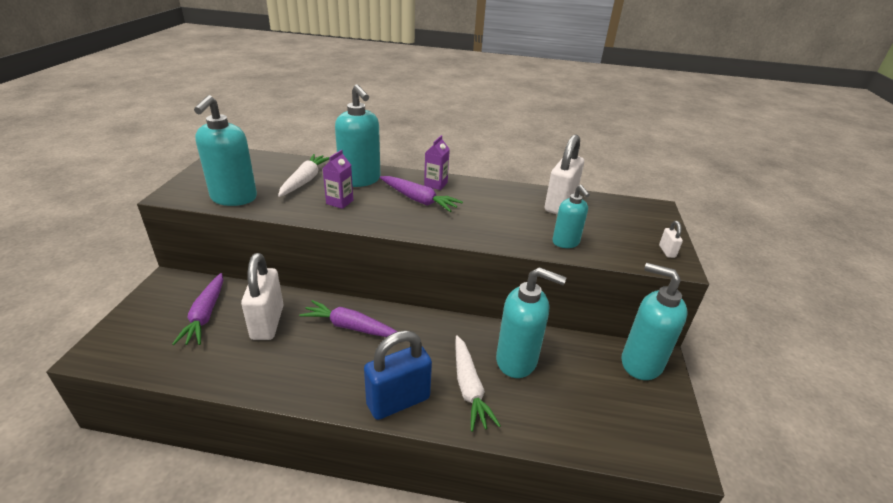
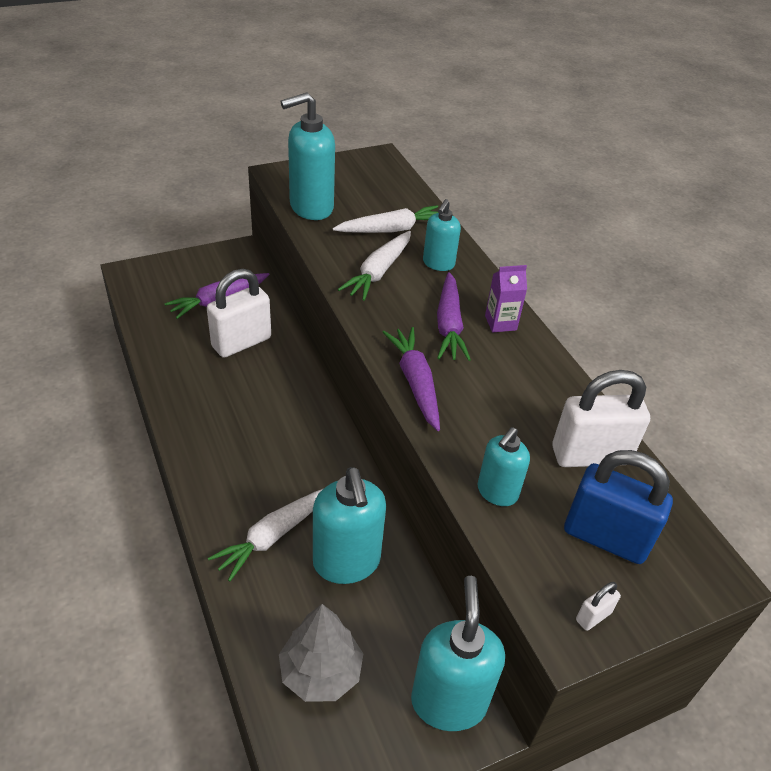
camera: 55 degrees right, 10 degrees up
purple carrot [299,300,398,337] -> purple carrot moved to [383,327,440,431]
purple carton [323,150,353,209] -> white carrot [338,231,411,301]
turquoise soap dispenser [335,84,380,187] -> turquoise soap dispenser [423,199,461,271], size x0.59
blue padlock [364,330,432,420] -> blue padlock moved to [564,450,673,564]
none -> grey tree [279,604,363,702]

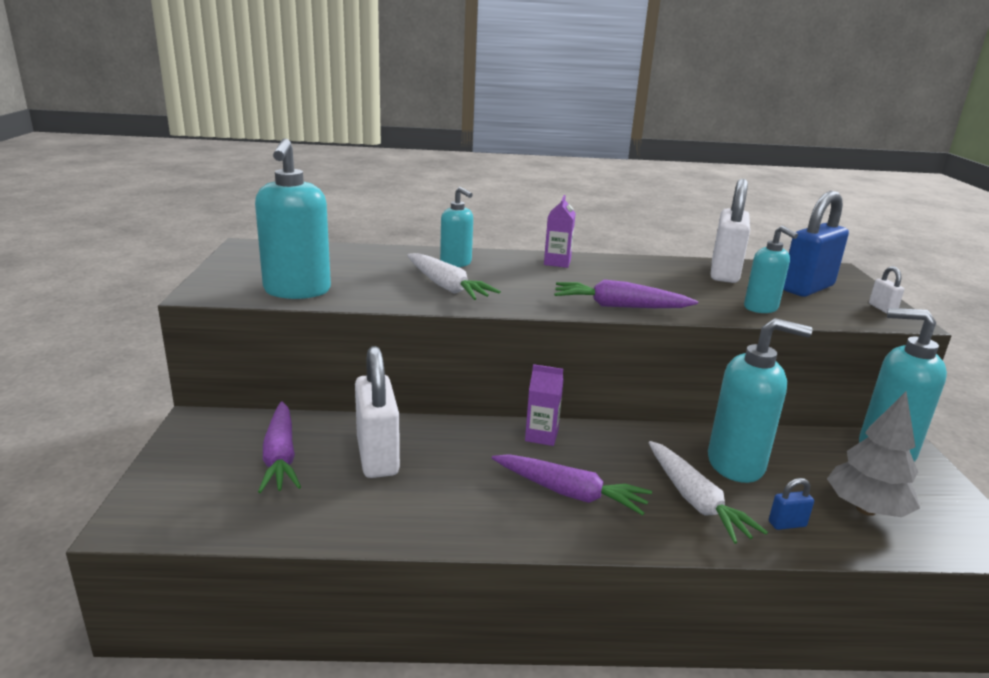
camera: 65 degrees left, 20 degrees down
white carrot [333,205,438,233] -> none
purple carrot [437,272,471,361] -> purple carrot moved to [492,454,652,515]
none -> purple carton [525,364,564,446]
none -> blue padlock [769,478,814,530]

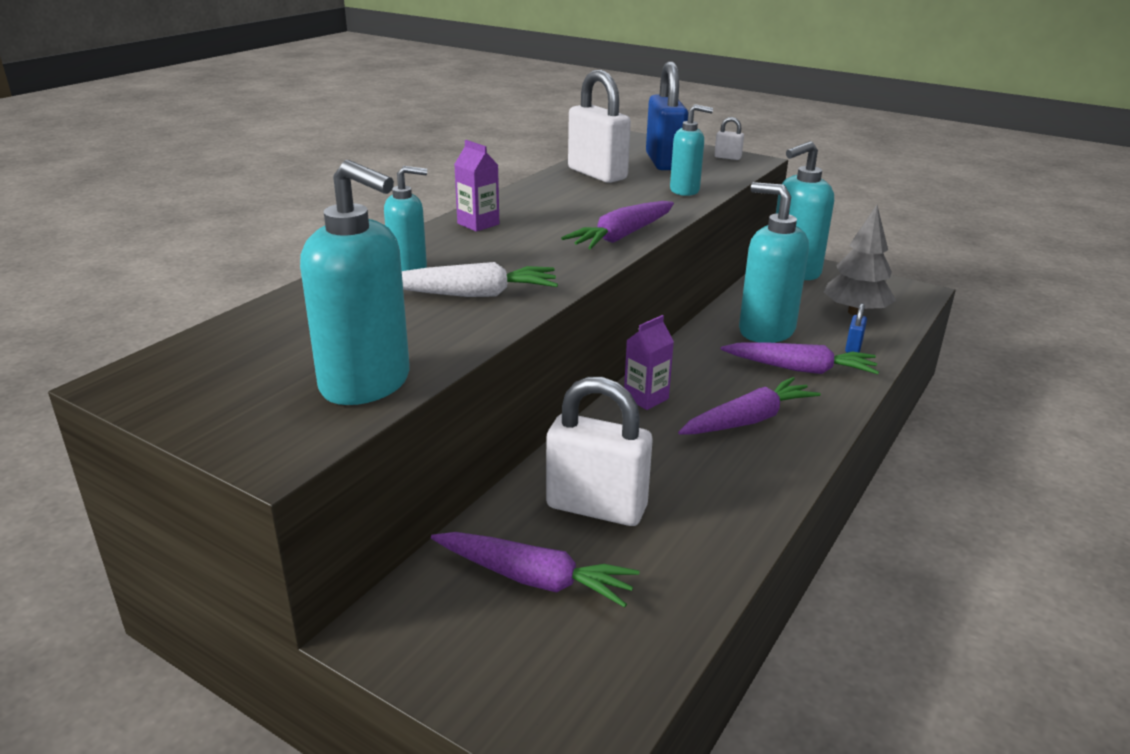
camera: 55 degrees left, 5 degrees up
white carrot [648,441,768,544] -> purple carrot [721,342,879,374]
turquoise soap dispenser [708,318,813,483] -> turquoise soap dispenser turned 90 degrees counterclockwise [739,182,809,343]

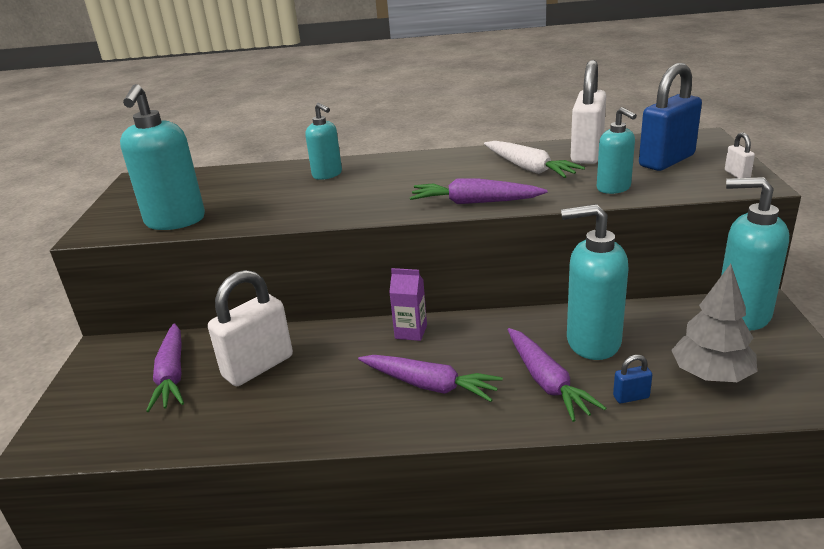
camera: 60 degrees right, 0 degrees up
white carrot [402,262,558,297] -> white carrot moved to [484,141,585,178]
purple carton [454,140,499,232] -> none
white padlock [546,377,653,526] -> white padlock turned 60 degrees clockwise [208,270,293,386]
turquoise soap dispenser [739,182,809,343] -> turquoise soap dispenser turned 90 degrees counterclockwise [561,204,628,360]

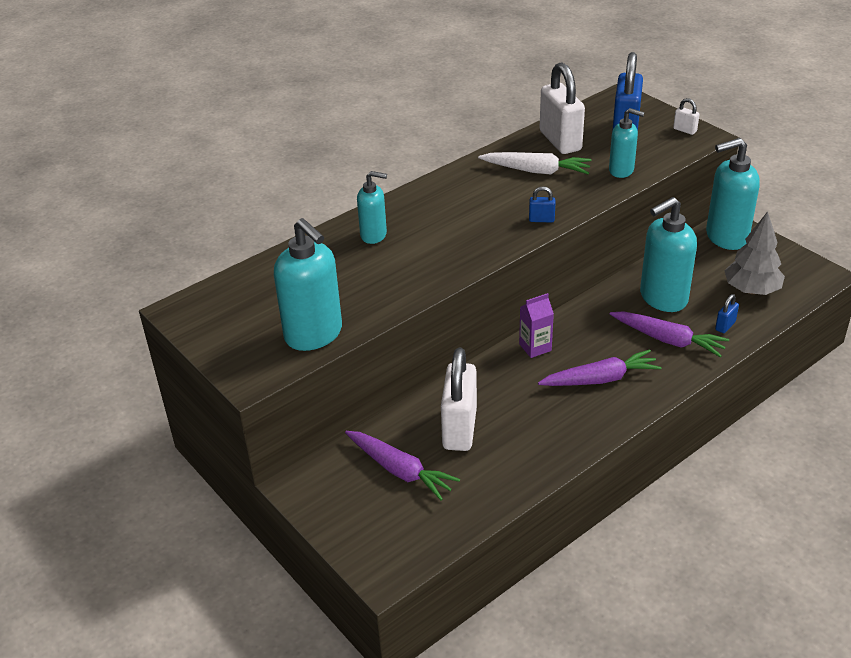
camera: 40 degrees left, 10 degrees up
purple carrot [410,178,547,204] -> blue padlock [529,186,555,222]

